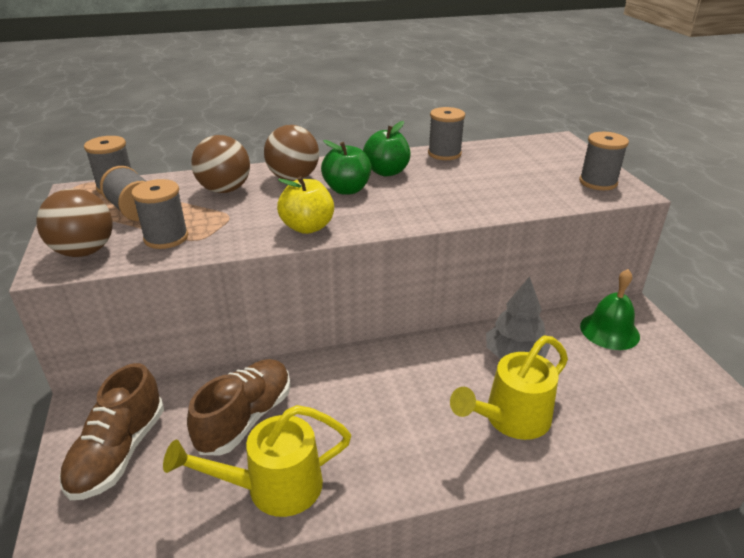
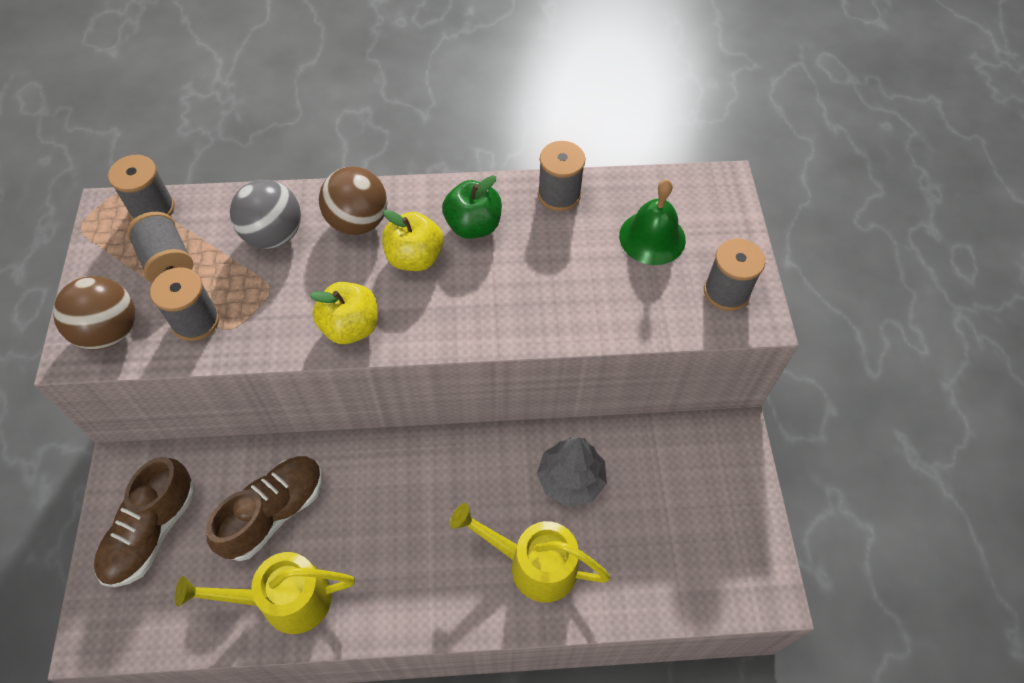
camera: 10 degrees right, 25 degrees up
brown ball [191,135,250,193] -> grey ball [230,180,301,249]
green apple [321,140,372,195] -> yellow apple [382,210,443,271]
yellow watering can [450,336,568,440] -> yellow watering can turned 45 degrees clockwise [450,503,610,602]
green bell [580,269,640,350] -> green bell moved to [619,180,686,265]

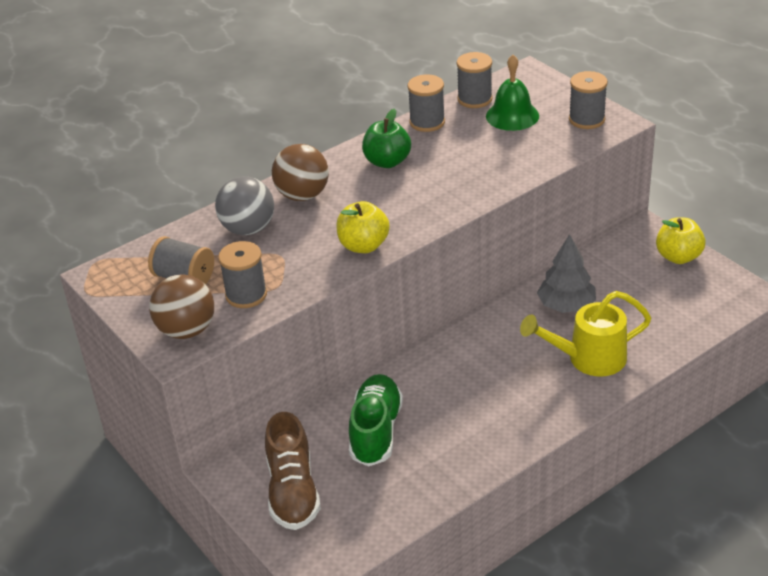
camera: 30 degrees left, 20 degrees down
grey spool [108,155,175,220] -> grey spool moved to [457,52,493,108]
yellow watering can [175,552,355,634] -> none
brown shoe [206,456,323,561] -> green shoe [349,374,403,467]
yellow apple [382,210,443,271] -> yellow apple moved to [656,217,706,264]

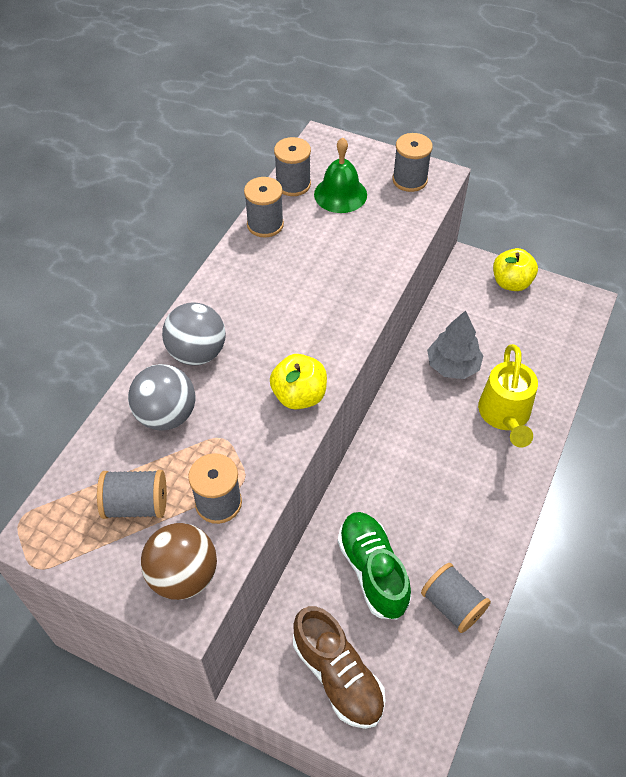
camera: 30 degrees left, 15 degrees up
brown ball [272,144,329,201] -> grey ball [162,303,226,365]
green apple [362,109,411,168] -> none
yellow watering can [520,291,651,376] -> yellow watering can turned 45 degrees counterclockwise [478,344,538,448]
none -> grey spool [421,563,491,633]

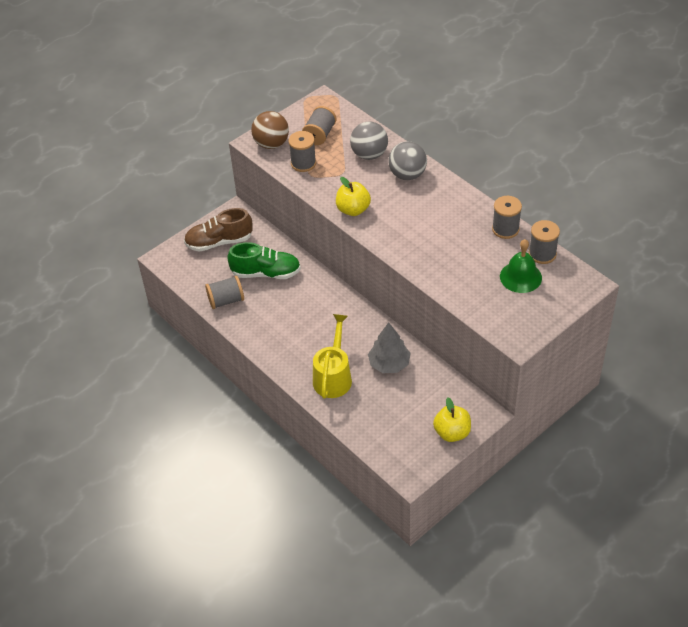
camera: 115 degrees right, 5 degrees down
grey spool [393,133,433,192] -> none
yellow watering can [478,344,538,448] -> yellow watering can turned 75 degrees clockwise [313,314,352,399]

